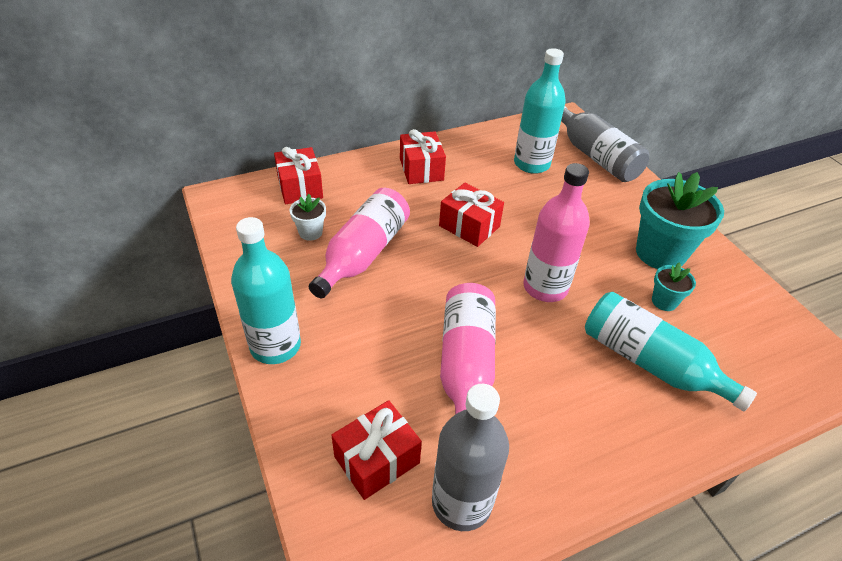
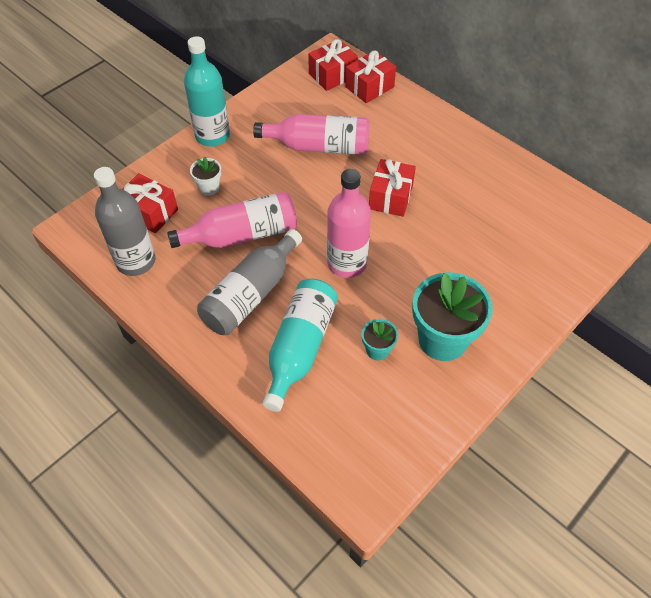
camera: 70 degrees right, 10 degrees up
white flower pot [290,194,326,241] -> white flower pot moved to [190,157,221,196]
red gift [400,129,446,184] -> red gift moved to [308,39,358,91]
turquoise bottle [514,48,566,174] -> none
grey bottle [561,106,649,182] -> grey bottle moved to [197,229,302,335]

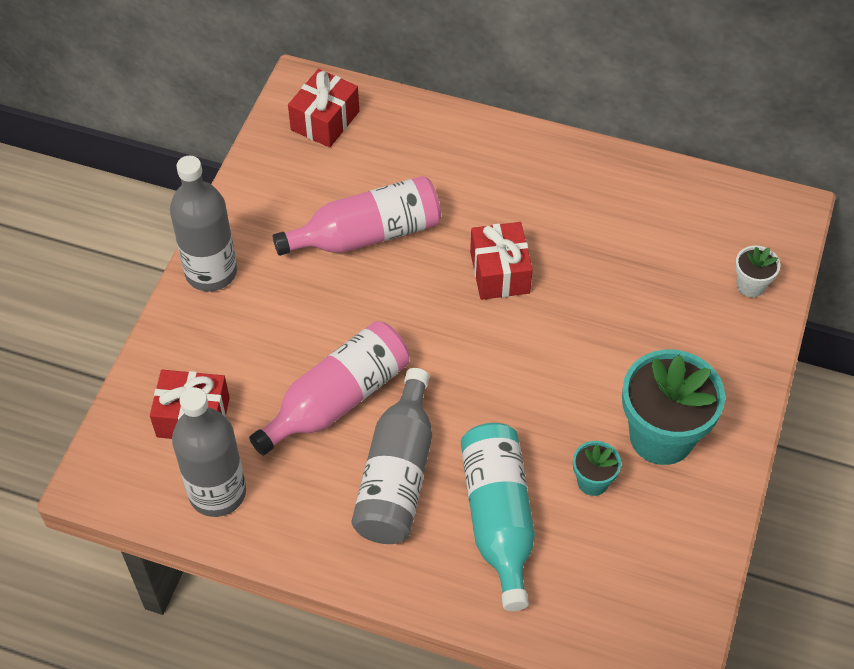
camera: 25 degrees left, 0 degrees up
turquoise bottle [184,36,230,146] -> grey bottle [170,156,237,292]
white flower pot [190,157,221,196] -> white flower pot moved to [735,245,780,297]
pink bottle [327,169,371,278] -> none
red gift [345,50,396,103] -> none

